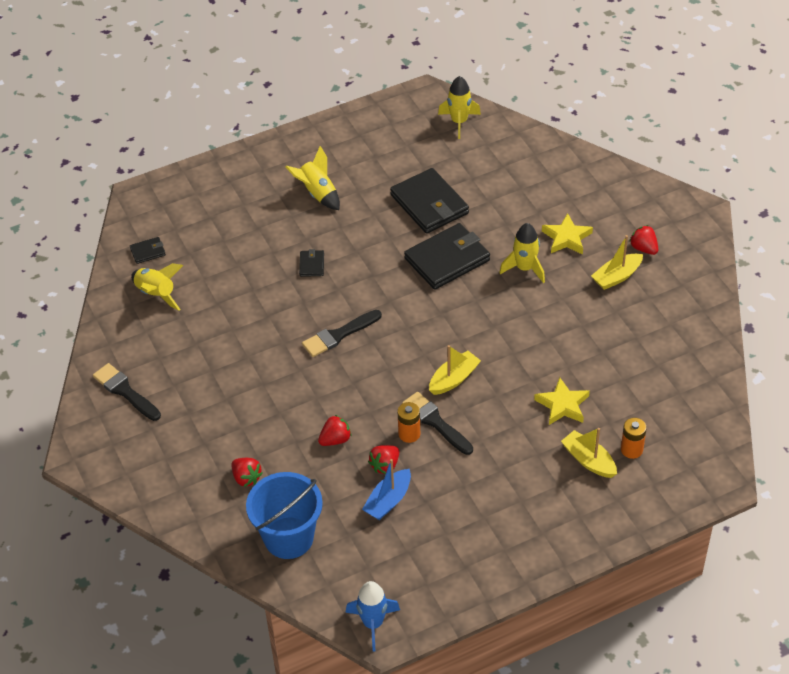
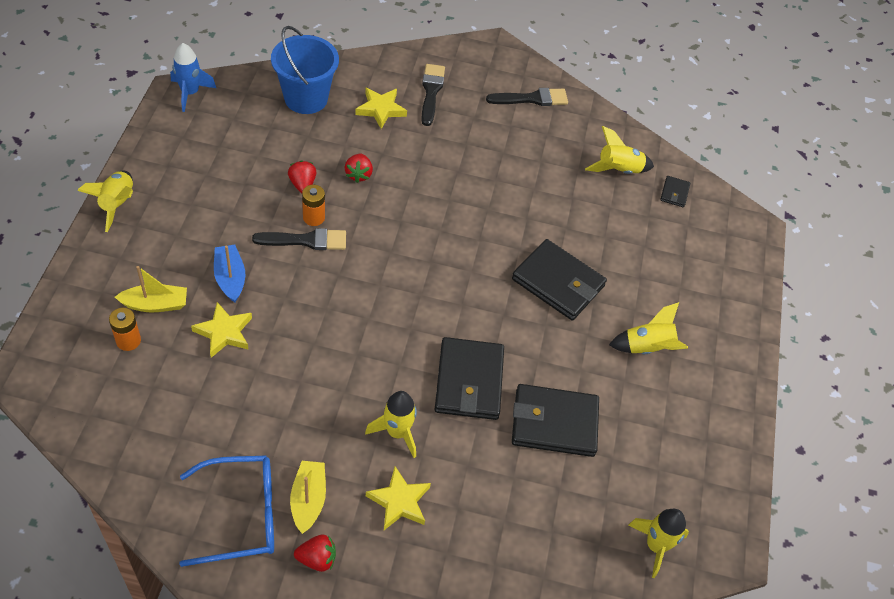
camera: 120 degrees right, 5 degrees up
red strawberry [231,458,263,487] -> yellow star [355,88,407,129]
black wallet [299,249,324,277] -> black wallet [512,239,607,320], size x2.22
black brush [302,310,382,357] -> black brush moved to [421,64,445,126]
blue boat [362,459,411,520] -> blue boat moved to [214,245,245,303]
yellow boat [429,345,481,395] -> none
none -> yellow rocket [77,171,133,232]
none -> blue glasses [179,455,274,567]

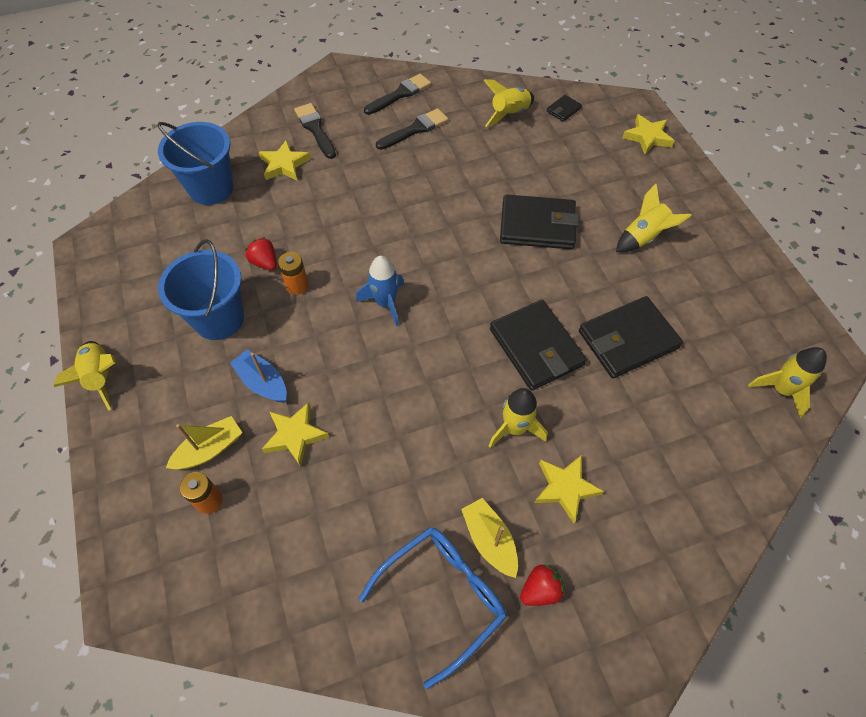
camera: 25 degrees left, 5 degrees up
blue rocket [170,43,216,112] -> blue rocket moved to [356,256,404,326]
black brush [252,228,346,250] -> black brush moved to [376,108,448,150]
red strawberry [344,154,373,183] -> none
black wallet [660,176,690,207] -> black wallet turned 60 degrees clockwise [546,95,582,122]
none -> blue bucket [158,239,244,340]
none -> yellow star [622,114,674,154]

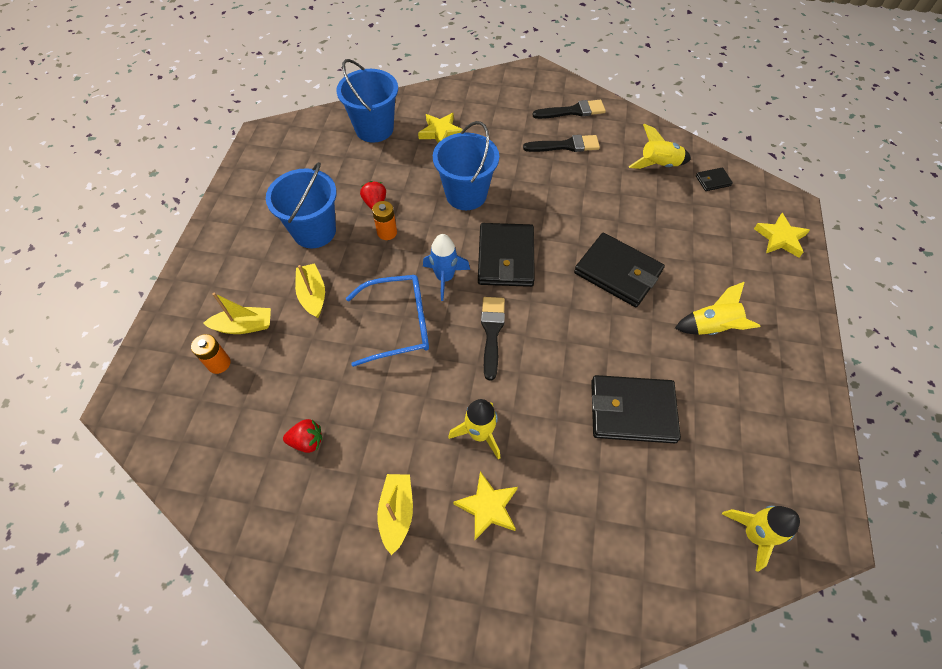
camera: 30 degrees right, 0 degrees up
yellow rocket [54,341,116,411] -> none
blue boat [230,350,287,402] -> yellow boat [295,263,325,318]
yellow star [262,402,329,467] -> none
black brush [294,103,336,159] -> black brush moved to [481,297,505,380]
blue glasses [359,527,507,689] -> blue glasses moved to [346,275,429,367]
black wallet [490,300,587,391] -> black wallet moved to [478,223,535,287]
red strawberry [520,564,565,606] -> red strawberry moved to [283,419,322,453]
none -> blue bucket [433,121,499,210]

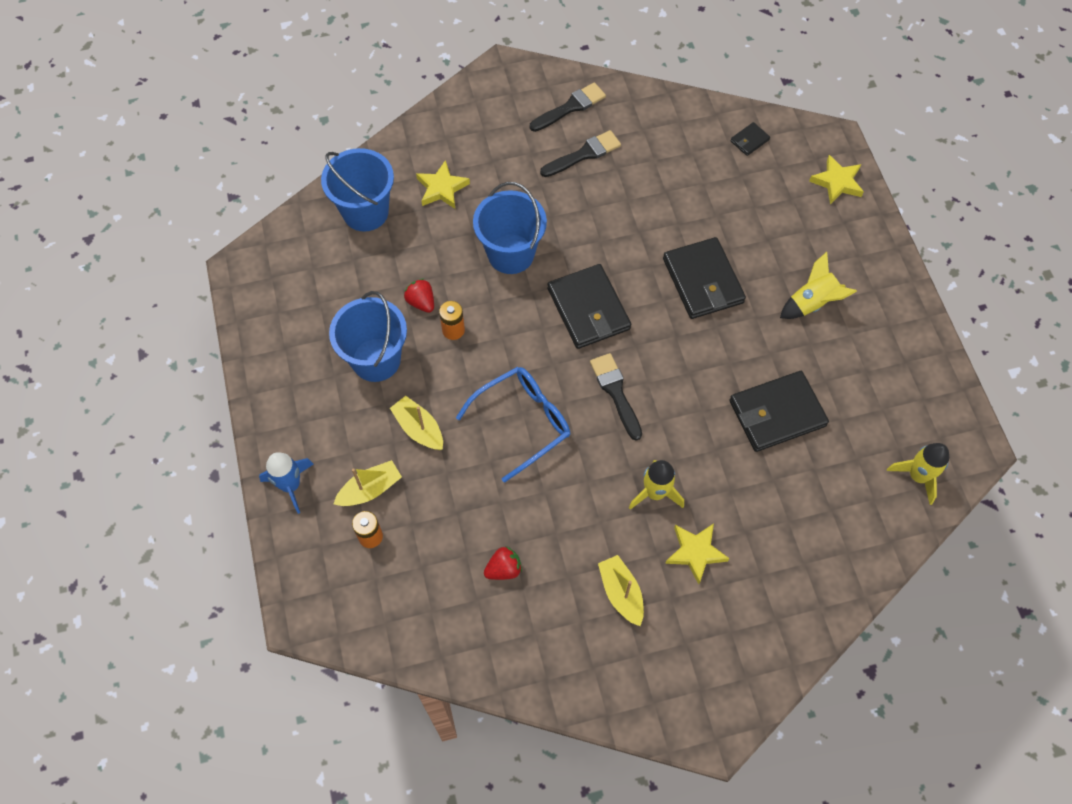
camera: 25 degrees left, 5 degrees up
blue rocket [423,234,470,301] -> blue rocket moved to [259,452,313,514]
black wallet [574,233,665,307] -> black wallet turned 60 degrees clockwise [663,237,746,319]
yellow rocket [629,124,691,169] -> none

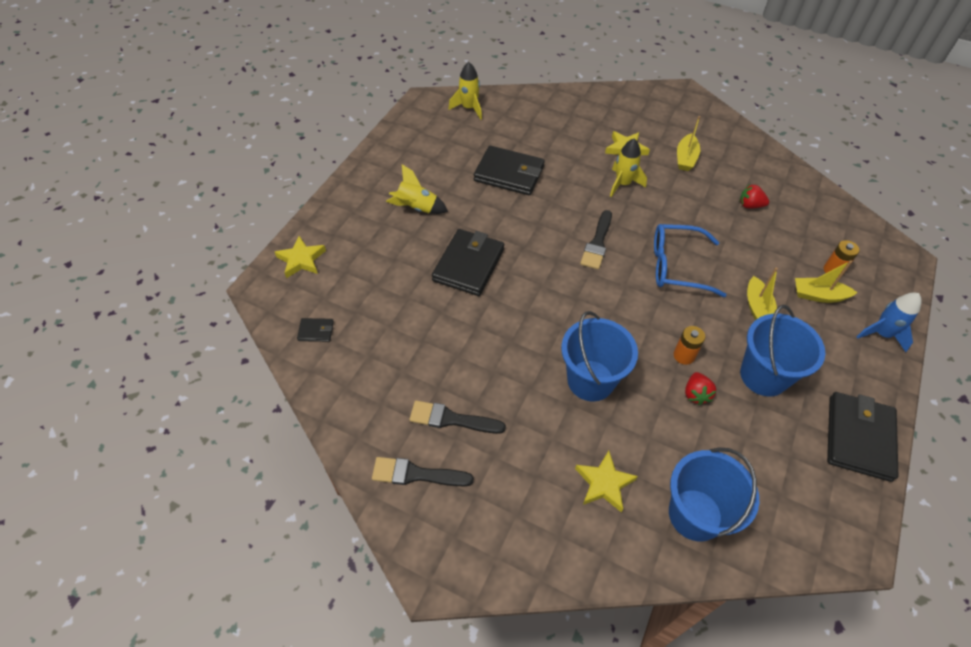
camera: 140 degrees left, 10 degrees down
black wallet [547,264,631,349] -> black wallet moved to [827,392,898,482]

